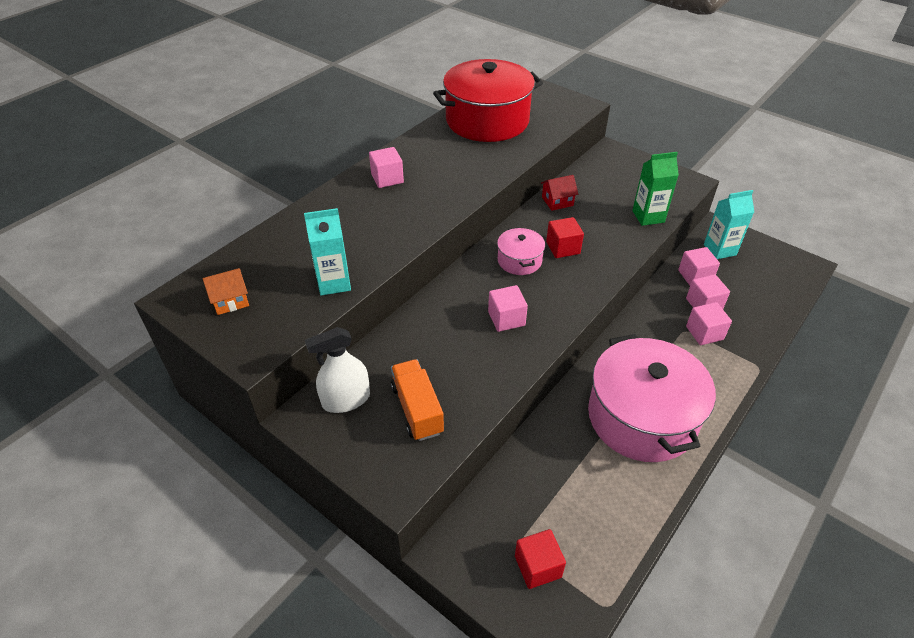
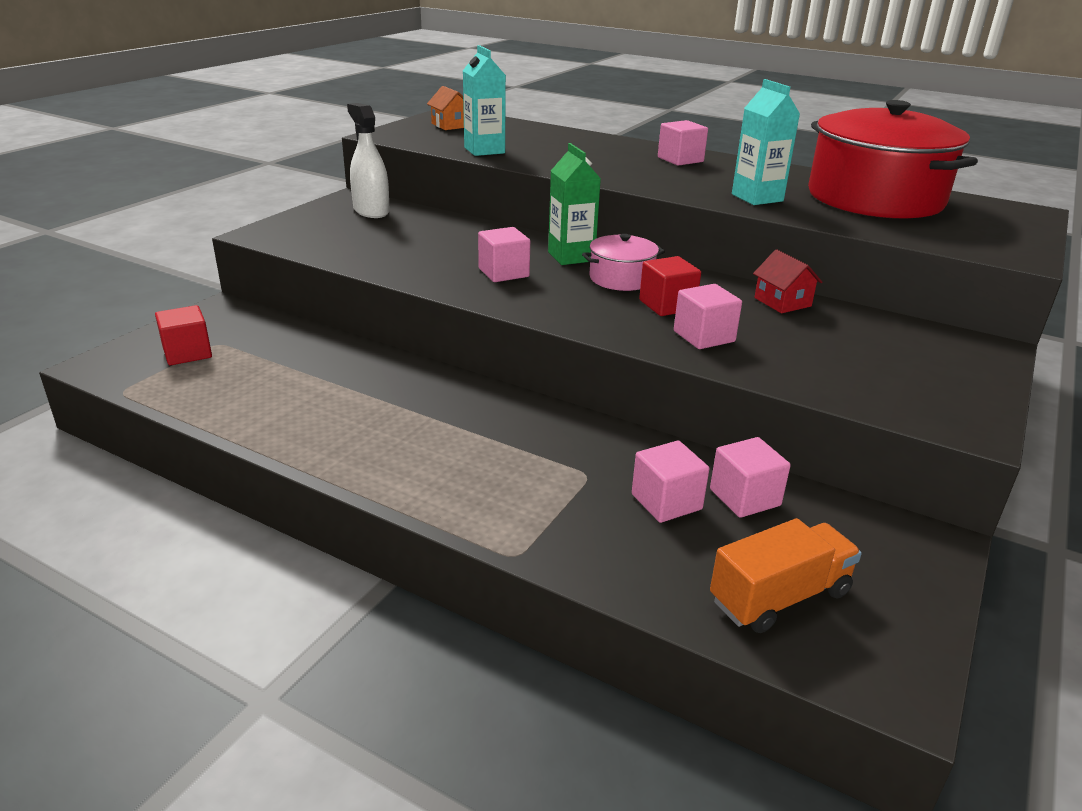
camera: 80 degrees right, 15 degrees down
orange truck [391,359,444,441] -> orange truck moved to [710,518,862,633]
pink pot [588,334,716,462] -> none
green carton [632,152,679,226] -> green carton moved to [548,143,601,265]
pink cube [686,302,732,345] -> pink cube moved to [674,284,742,349]
turquoise carton [704,190,754,259] -> turquoise carton moved to [732,79,800,205]

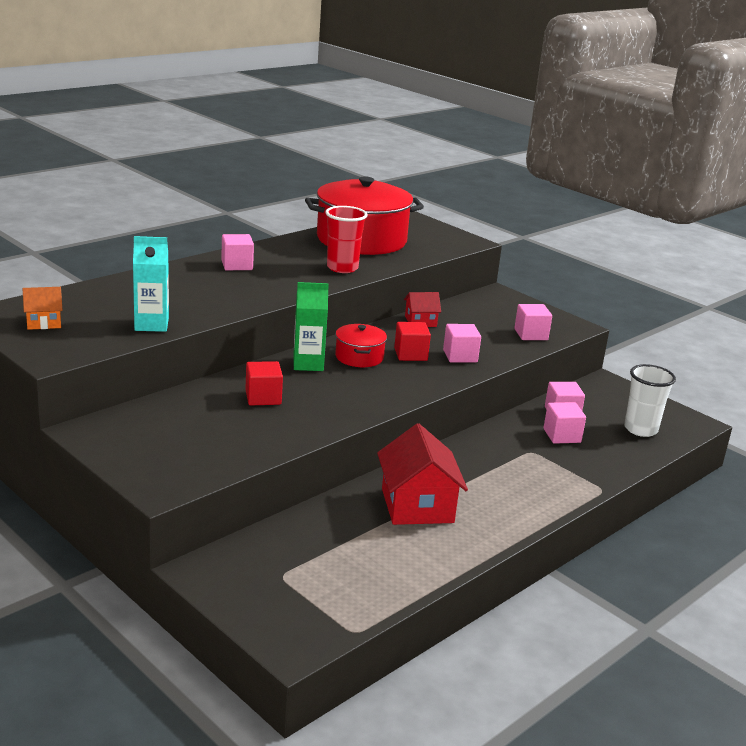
camera: 75 degrees left, 5 degrees down
red cube [155,305,212,365] -> red cube moved to [245,361,283,405]
white spray bottle [347,103,390,218] -> none
pink cube [478,227,530,282] -> pink cube moved to [514,304,552,340]
pink pot [582,234,665,291] -> red pot [335,324,387,367]
orange truck [710,518,862,633] -> white cup [624,364,676,437]
turquoise carton [732,79,800,205] -> red cup [325,206,367,273]
none -> red house [377,423,468,525]

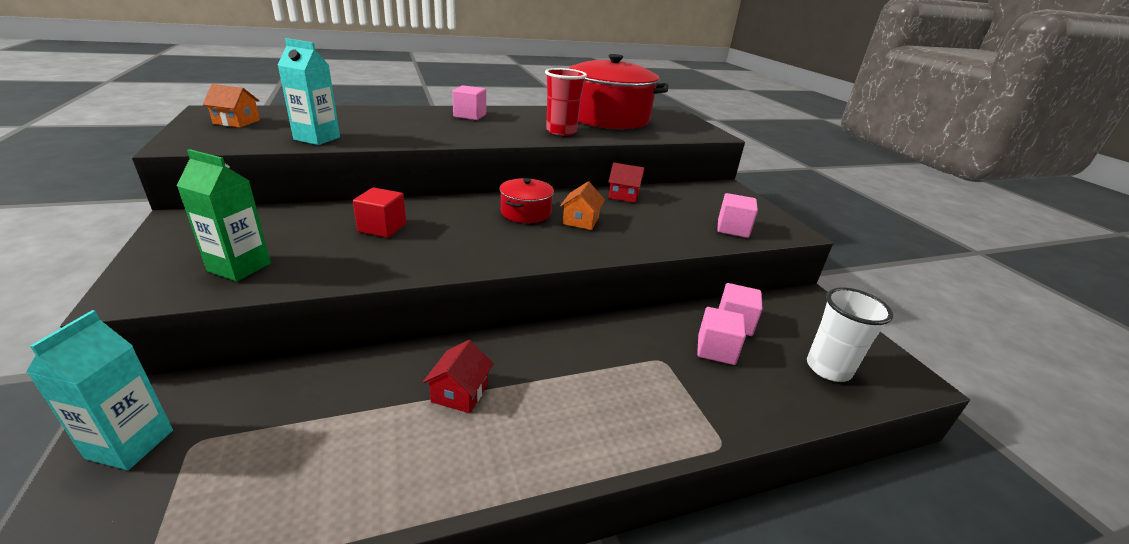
camera: 25 degrees right, 5 degrees up
green carton [293,282,329,371] -> green carton moved to [176,149,271,281]
red house [377,423,468,525] -> red house [423,340,494,413], size x0.53
red cube [394,322,431,361] -> orange house [560,181,605,230]
pink cube [443,324,481,363] -> none
none -> turquoise carton [26,310,173,470]

